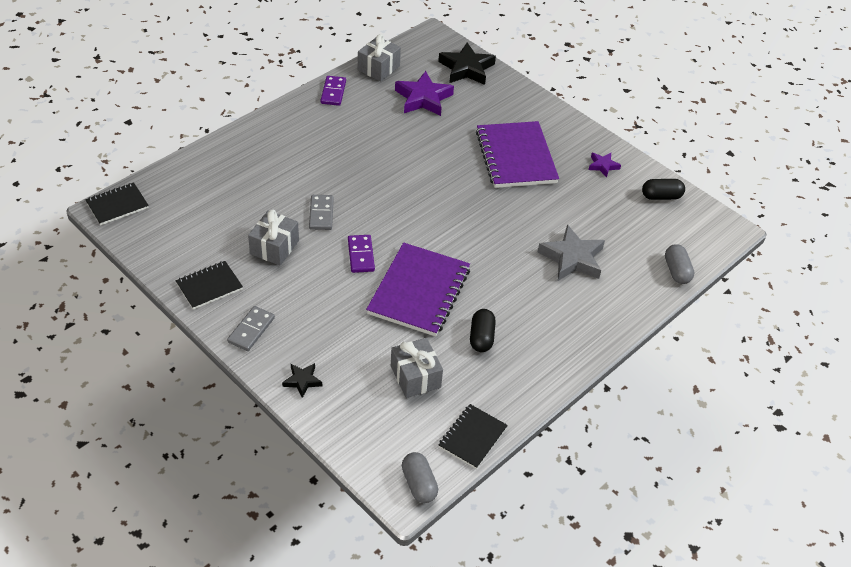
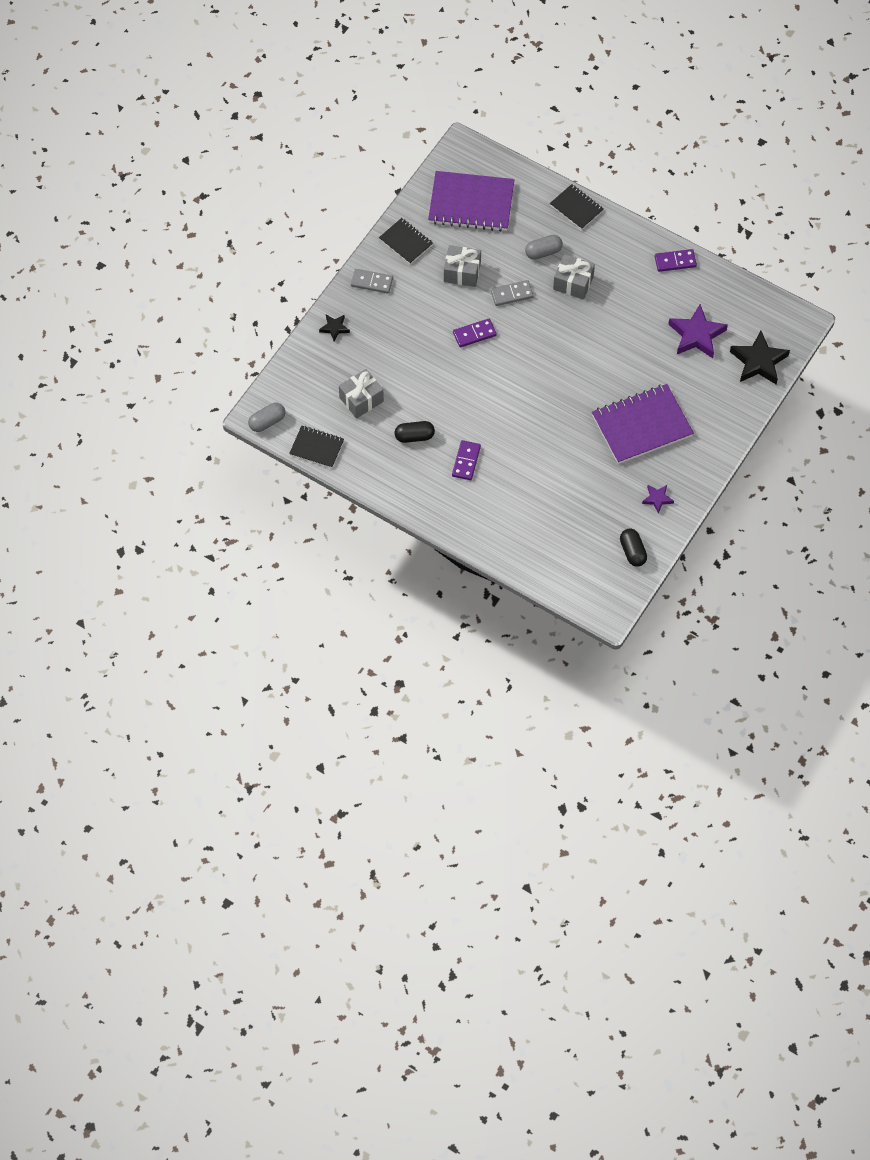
camera: 80 degrees right, 15 degrees up
black notebook [85,182,149,225] -> black notebook moved to [550,184,604,230]
grey gift [358,34,401,81] -> grey gift moved to [553,254,595,300]
purple notebook [366,243,470,336] -> purple notebook moved to [428,171,515,232]
grey star [538,225,605,281] -> none
grey capsule [665,244,694,284] -> grey capsule moved to [525,235,563,260]
none -> purple domino [452,440,481,480]

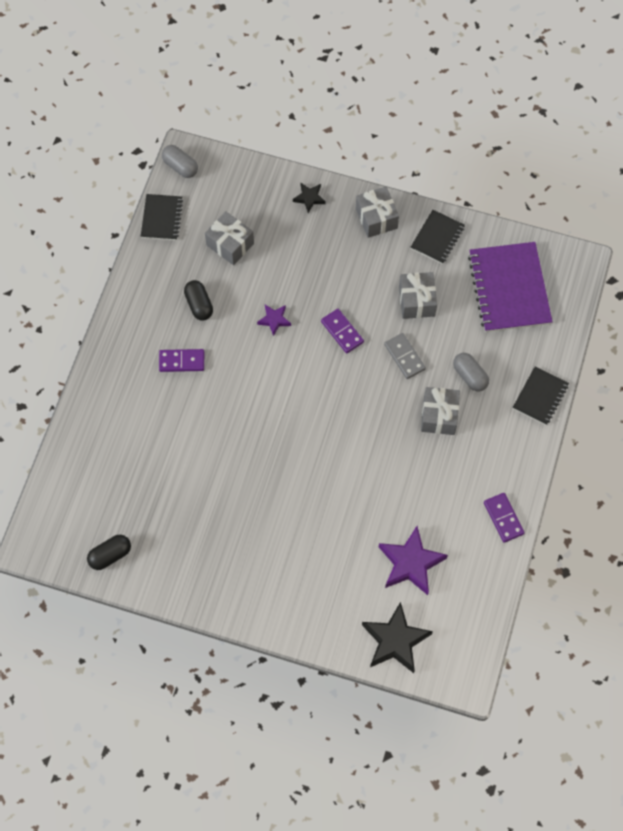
camera: 75 degrees right, 5 degrees up
grey domino [351,269,393,294] -> grey gift [356,187,399,238]
purple notebook [592,384,694,464] -> none
purple star [642,485,674,514] -> purple star moved to [257,305,291,336]

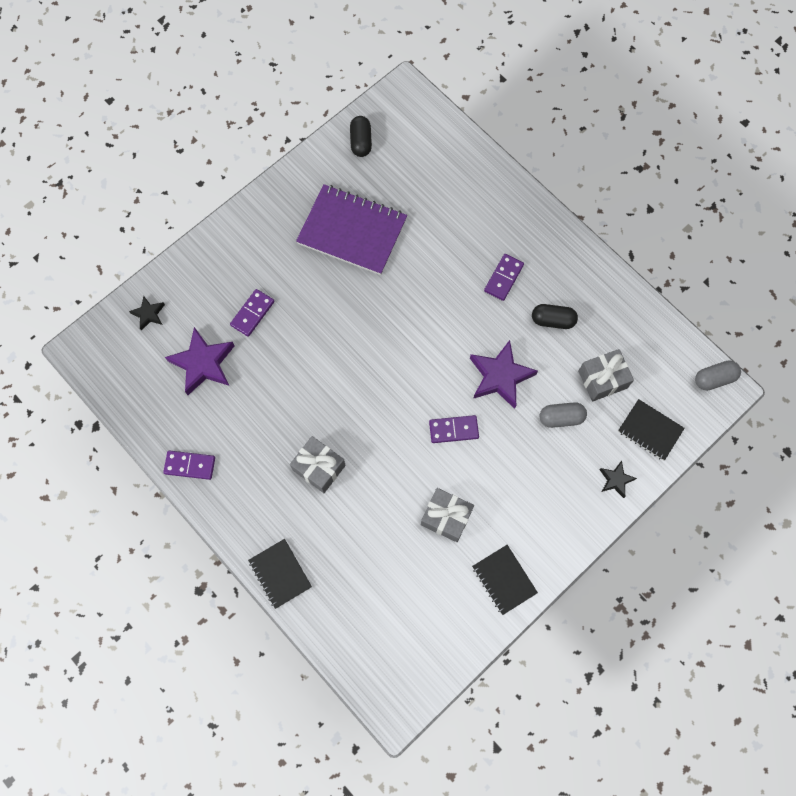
camera: 120 degrees right, 5 degrees up
black notebook [141,194,183,240] -> black notebook moved to [618,399,685,461]
purple star [257,305,291,336] -> purple star [470,340,538,409], size x1.92
grey gift [356,187,399,238] -> none
black star [362,602,433,673] -> black star [129,296,165,331], size x0.52
grey domino [384,333,426,379] -> none
grey capsule [453,353,489,391] -> grey capsule moved to [540,402,587,428]
purple notebook [468,242,553,332] -> purple notebook moved to [296,184,407,275]
none -> purple domino [230,289,274,337]

